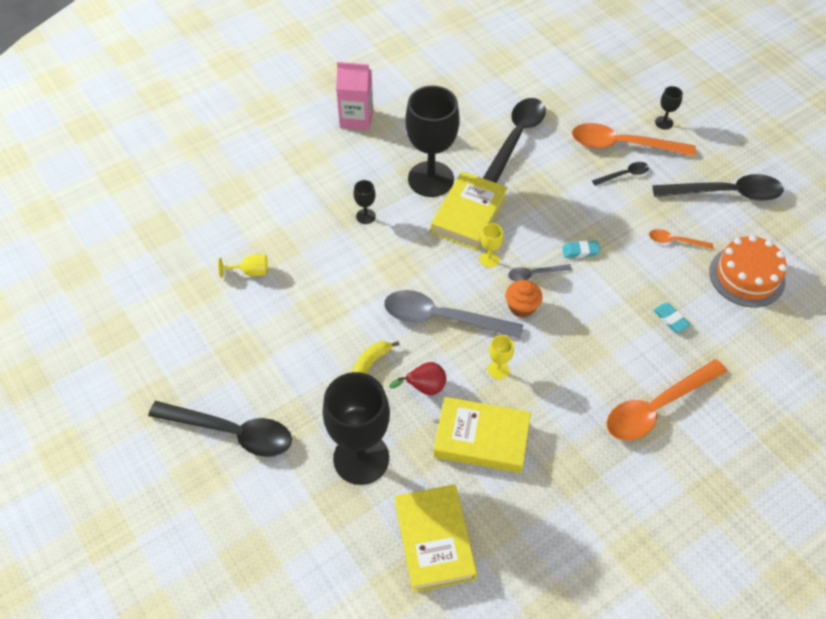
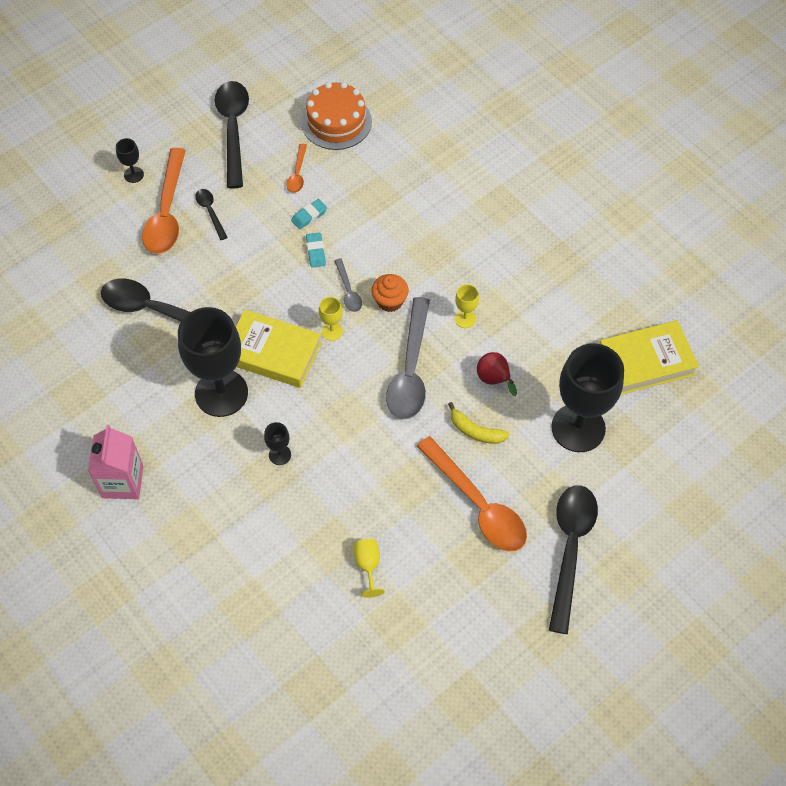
camera: 95 degrees left, 5 degrees up
yellow book [433,397,531,473] -> none
orange spoon [607,359,727,441] -> orange spoon moved to [417,436,527,551]
turquoise eraser [653,303,690,332] -> turquoise eraser moved to [291,199,327,229]

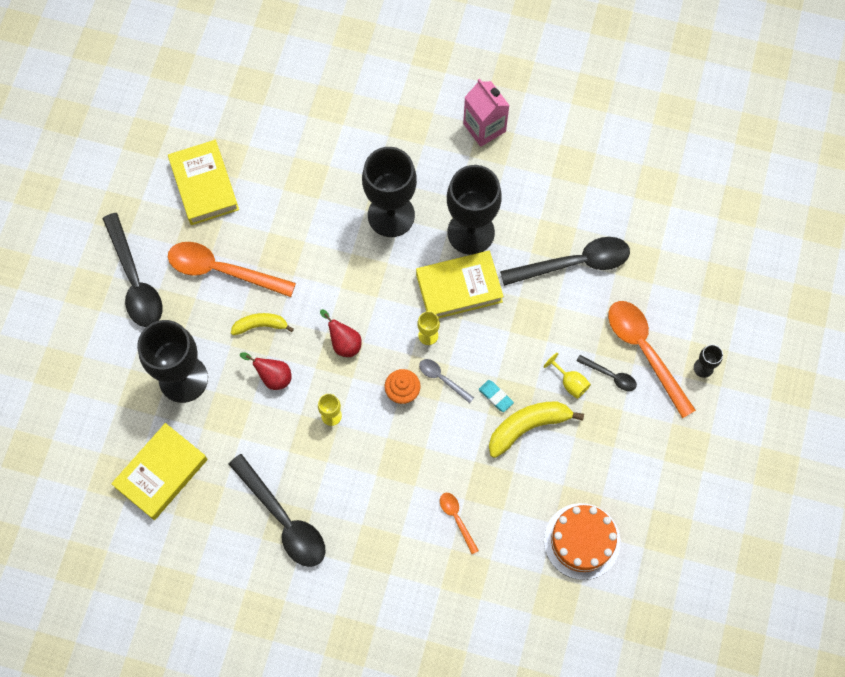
camera: 145 degrees right, 10 degrees up
black spoon [215,81,249,189] -> black spoon moved to [229,454,325,567]
black goblet [264,422,291,465] -> black goblet [362,147,417,237], size x2.43
orange spoon [286,144,307,193] -> orange spoon moved to [440,493,479,554]
turquoise eraser [291,199,327,229] -> yellow banana [489,401,584,458]
yellow goblet [354,539,385,598] -> yellow goblet moved to [544,353,591,399]
grey spoon [386,297,430,419] -> red pear [320,309,362,357]
none -> yellow book [168,140,239,225]

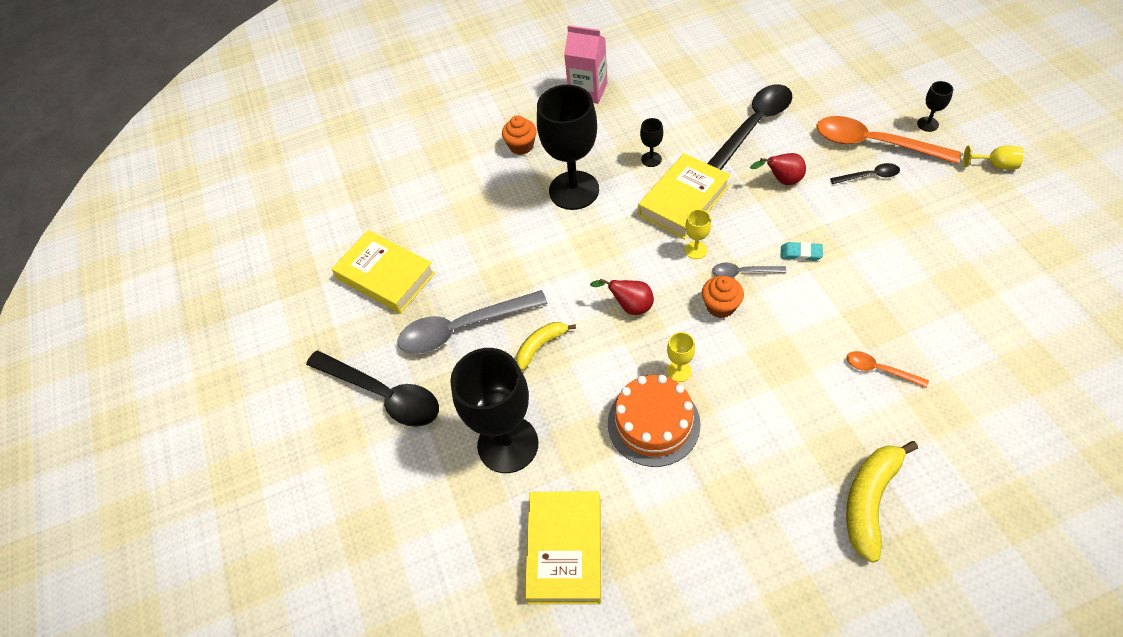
camera: 30 degrees left, 15 degrees down
orange spoon [168,242,296,297] -> grey spoon [398,290,548,354]
black spoon [229,454,325,567] -> none
red pear [240,352,292,390] -> red pear moved to [750,153,806,185]
black goblet [447,165,502,255] -> black goblet [640,118,663,167], size x0.41
yellow banana [489,401,584,458] -> yellow banana moved to [846,441,918,563]
yellow goblet [544,353,591,399] -> yellow goblet moved to [963,145,1024,170]
orange cake [544,503,621,580] -> orange cake moved to [608,375,701,467]
none -> orange cupcake [502,115,537,155]

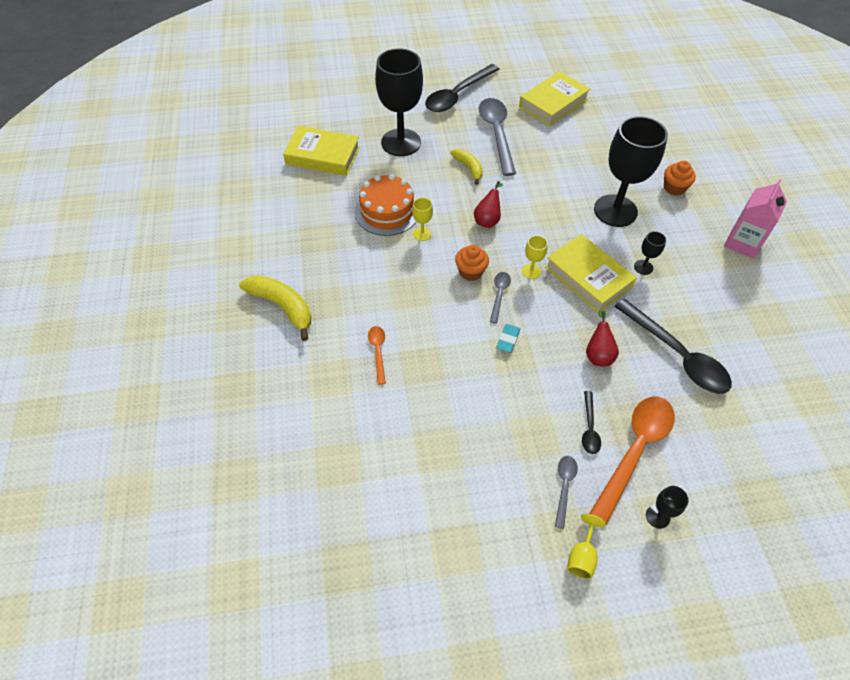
camera: 95 degrees right, 0 degrees up
orange spoon [846,351,929,388] -> orange spoon turned 45 degrees counterclockwise [368,326,386,385]
none -> grey spoon [555,456,578,529]

